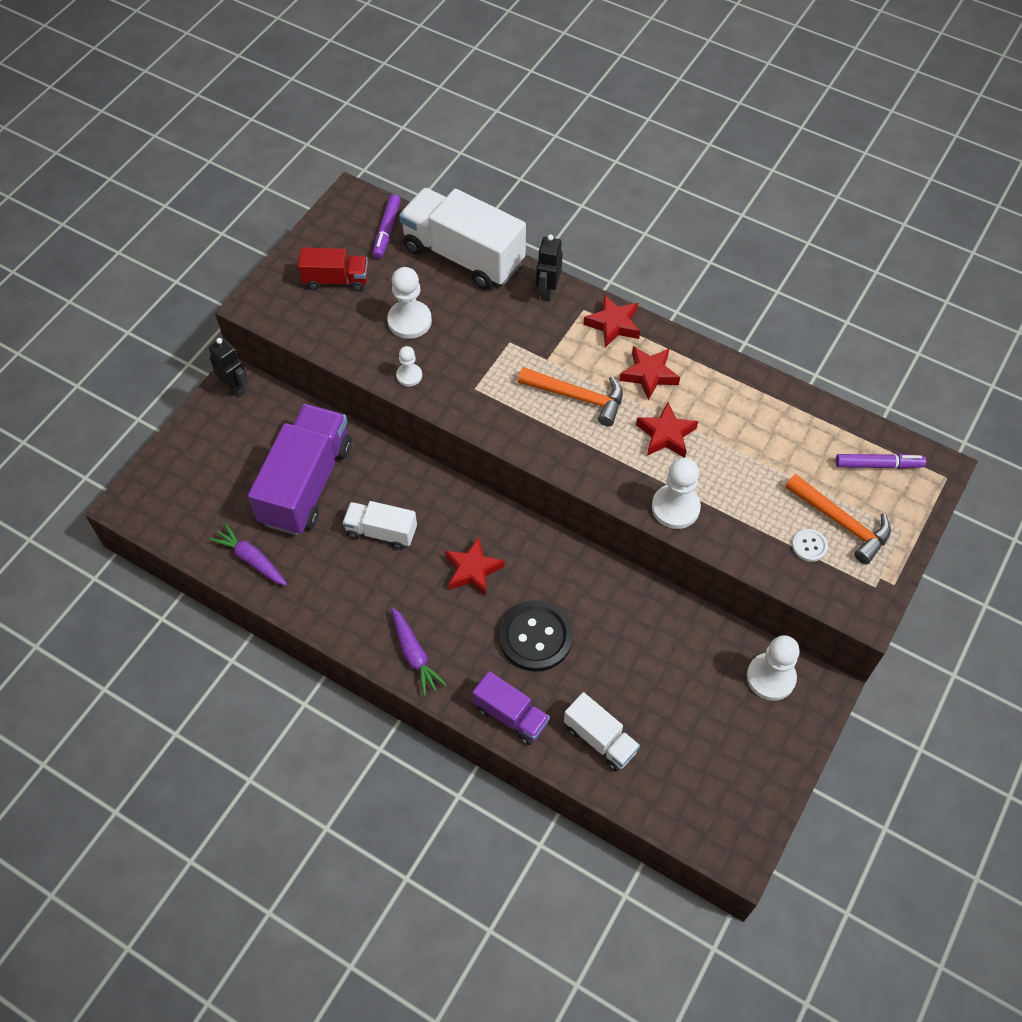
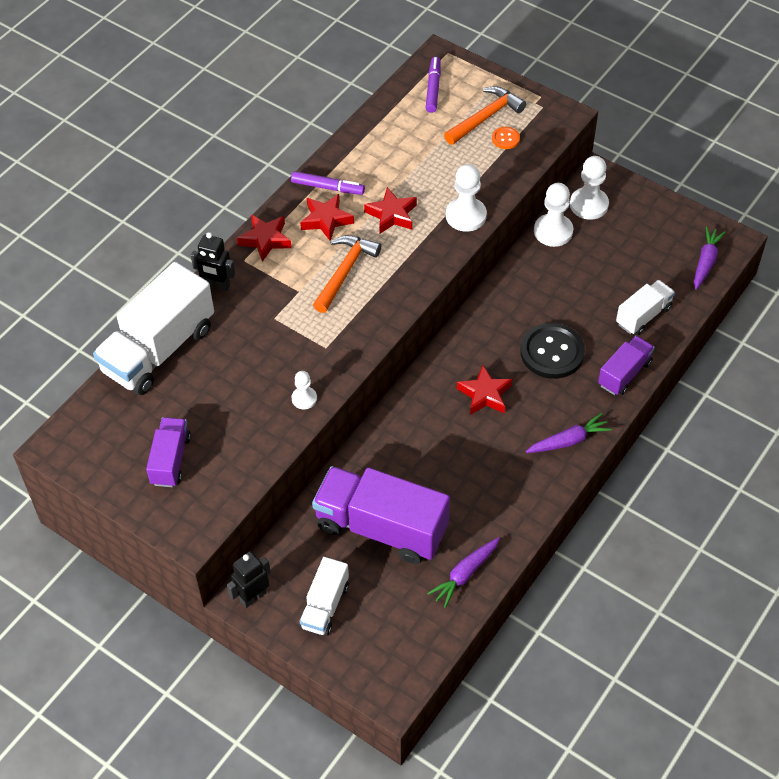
camera: 85 degrees left, 5 degrees down
red truck [298,248,368,291] -> purple truck [146,417,191,487]
white truck [342,501,417,550] -> white truck moved to [300,557,349,636]
purple marker [373,194,401,259] -> purple marker moved to [291,171,365,195]
white pawn [387,267,432,339] -> white pawn moved to [534,183,573,247]
white button [792,529,828,562] -> orange button [492,127,520,149]
none -> purple carrot [694,226,726,290]

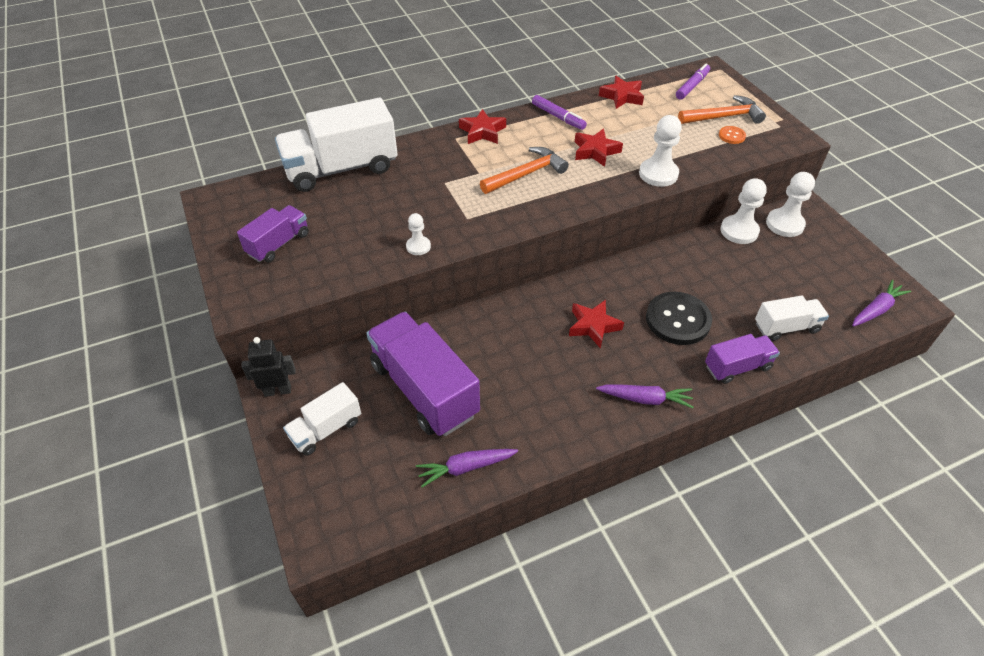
camera: 30 degrees right, 5 degrees down
black robot [191,232,235,291] -> none
red star [300,194,354,241] -> red star moved to [599,76,644,109]

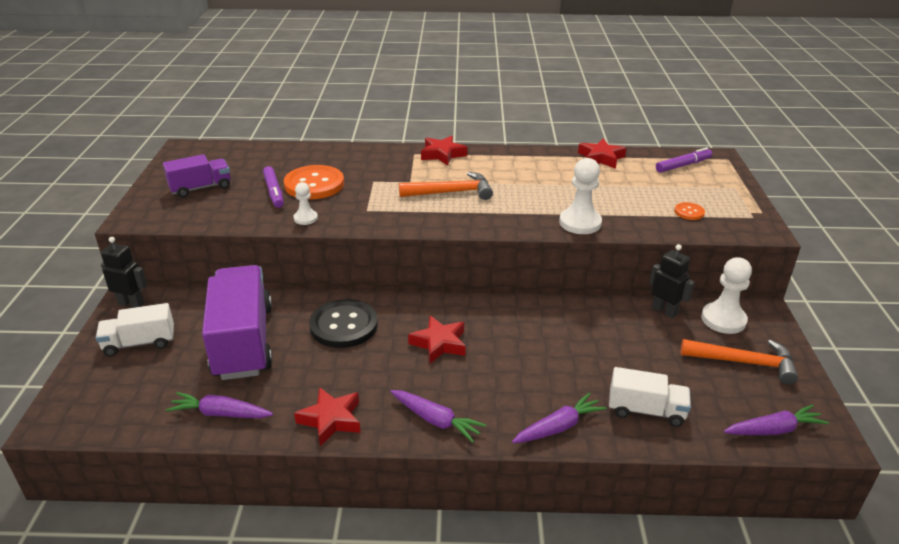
camera: 25 degrees right, 15 degrees down
white truck [275,98,398,192] -> none
purple marker [532,95,587,130] -> purple marker moved to [263,166,284,208]
red star [575,128,623,167] -> red star moved to [294,387,361,446]
black button [646,292,712,345] -> black button moved to [309,299,378,348]
orange hammer [678,95,766,124] -> orange hammer moved to [681,339,798,384]
purple truck [705,334,780,384] -> purple carrot [512,393,606,443]
white pawn [720,178,767,244] -> black robot [649,244,695,319]
none -> orange button [284,165,344,199]

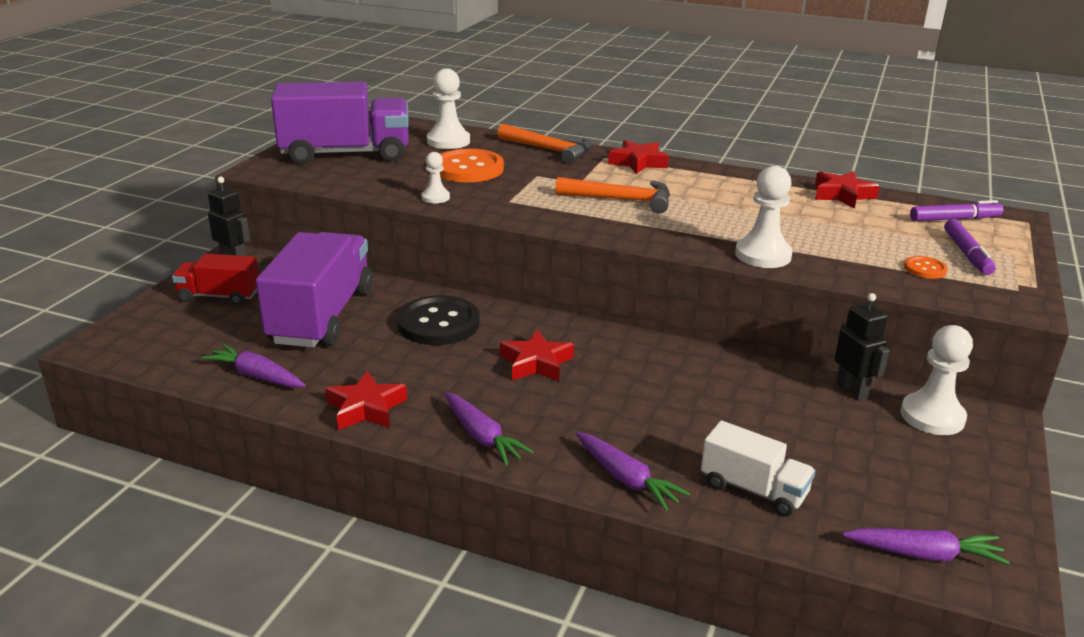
camera: 20 degrees right, 5 degrees down
white truck [96,303,174,356] -> red truck [172,254,259,305]
purple truck [163,154,231,198] -> purple truck [271,82,409,164], size x1.88
purple marker [263,166,284,208] -> purple marker moved to [944,219,996,275]
purple carrot [512,393,606,443] -> purple carrot turned 60 degrees clockwise [576,432,690,511]
orange hammer [681,339,798,384] -> orange hammer moved to [497,124,592,164]
none -> white pawn [427,68,470,149]

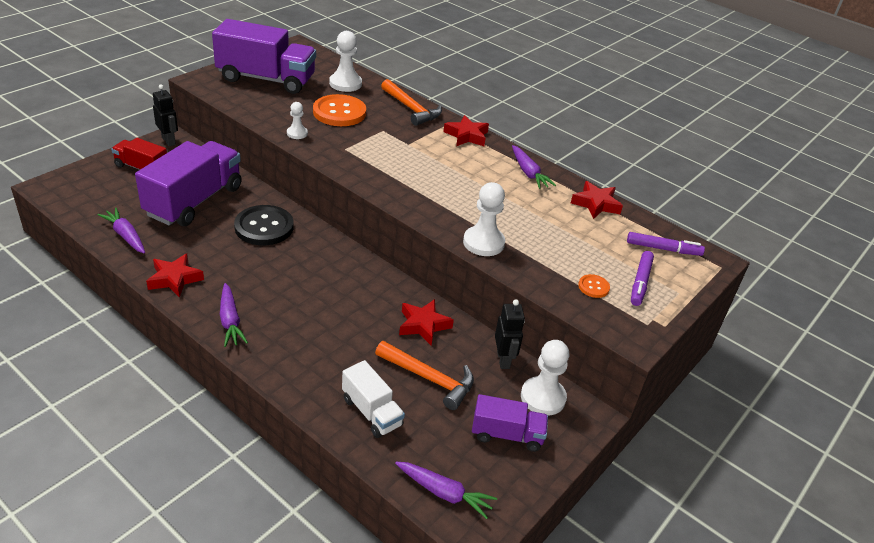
camera: 15 degrees right, 10 degrees up
red star [500,329,574,381] -> red star moved to [399,299,454,346]
orange hammer [555,177,670,213] -> orange hammer moved to [375,341,474,410]
purple carrot [576,432,690,511] -> purple carrot moved to [512,145,556,189]
none -> purple truck [472,394,548,452]

